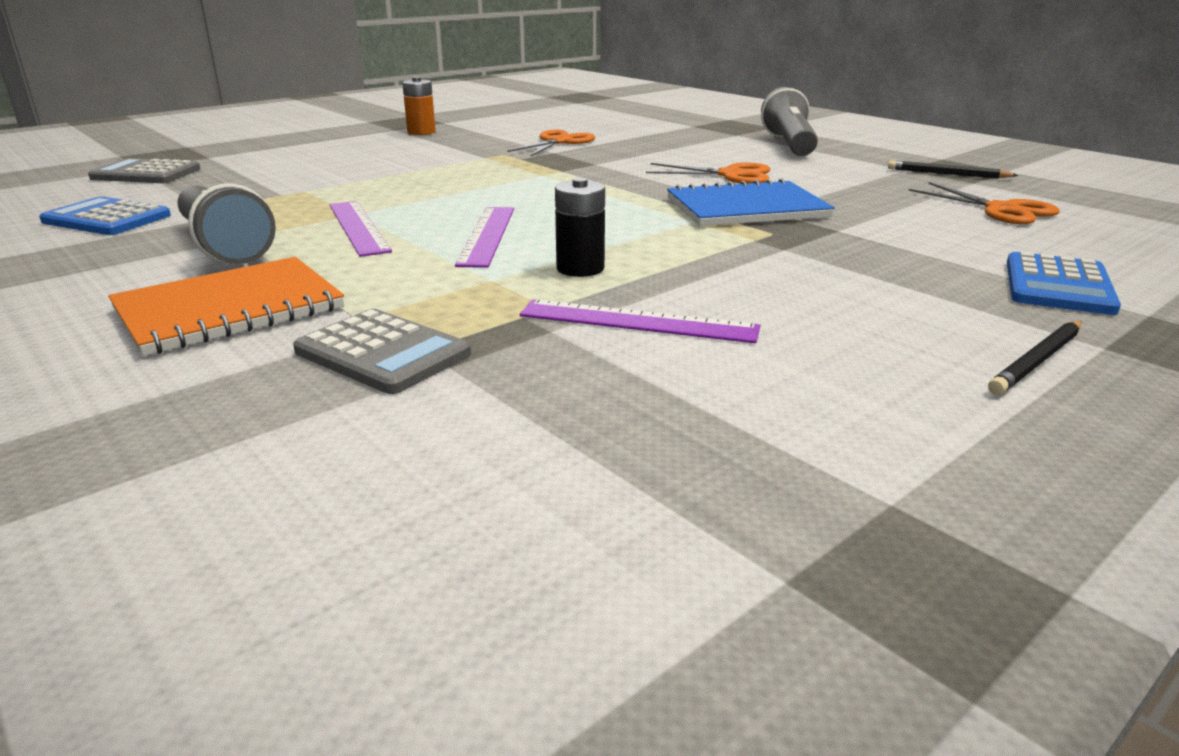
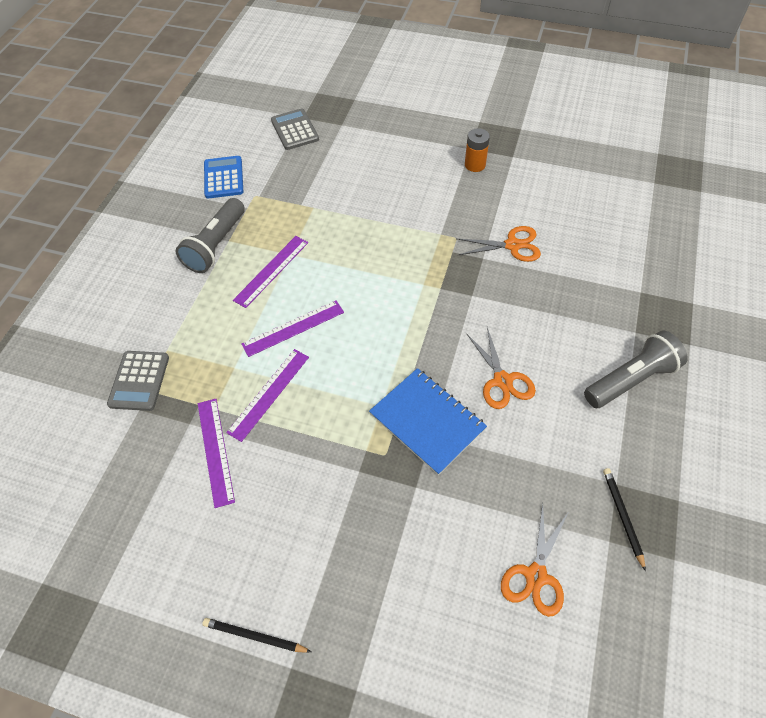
camera: 60 degrees right, 30 degrees up
orange notebook [108,257,344,356] -> none
black battery [555,178,605,277] -> purple ruler [226,349,309,442]
blue calculator [1007,252,1121,315] -> none

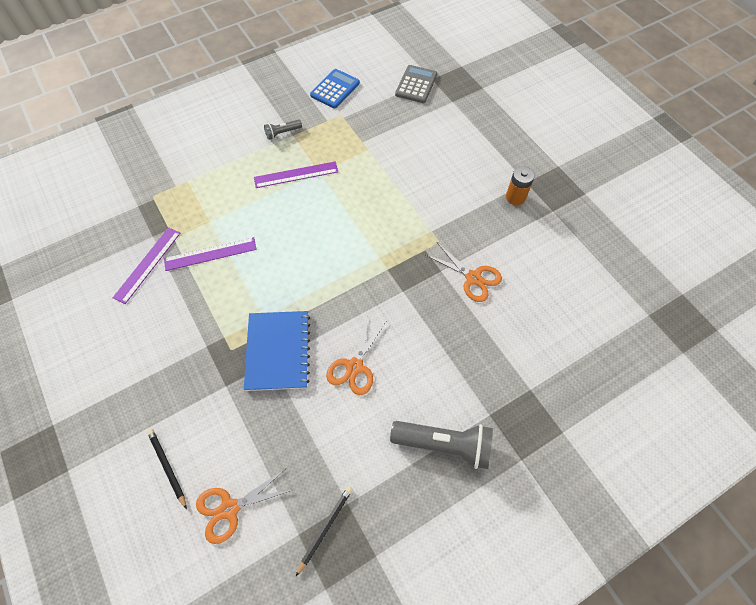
camera: 40 degrees right, 5 degrees up
grey calculator [107,351,169,411] -> none
grey flashlight [175,198,245,273] -> grey flashlight [264,119,302,140], size x0.50
black pencil [202,618,311,653] -> black pencil moved to [147,429,187,509]
purple ruler [242,300,344,357] -> none

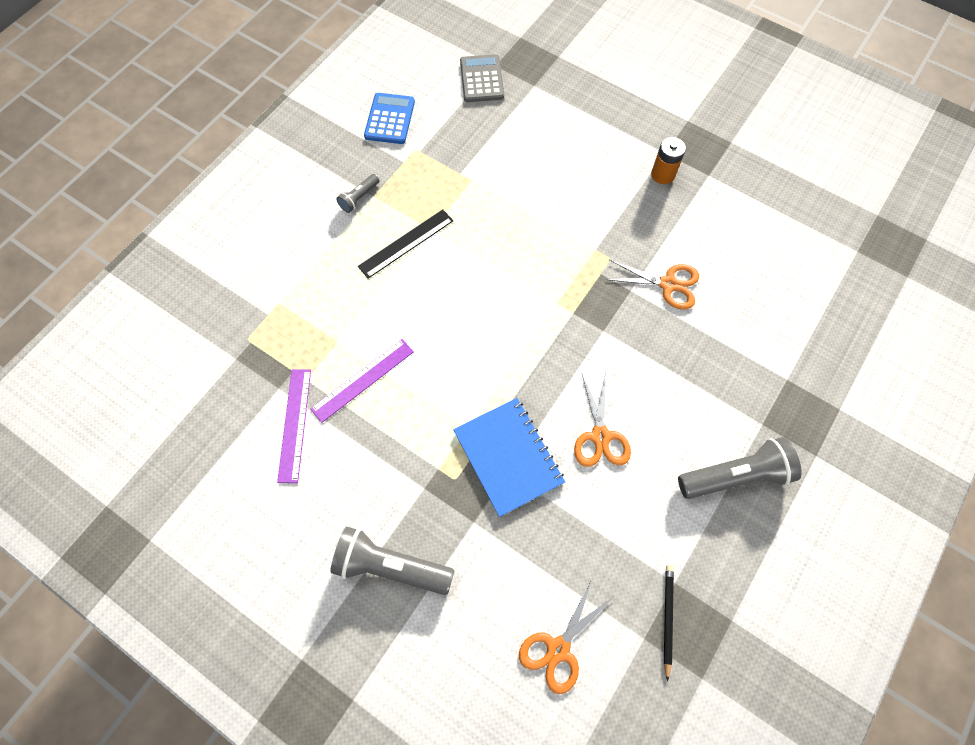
camera: 25 degrees left, 5 degrees up
black pencil [147,429,187,509] -> none
purple ruler [254,161,338,188] -> black ruler [358,209,454,279]
none -> grey flashlight [330,526,454,595]

